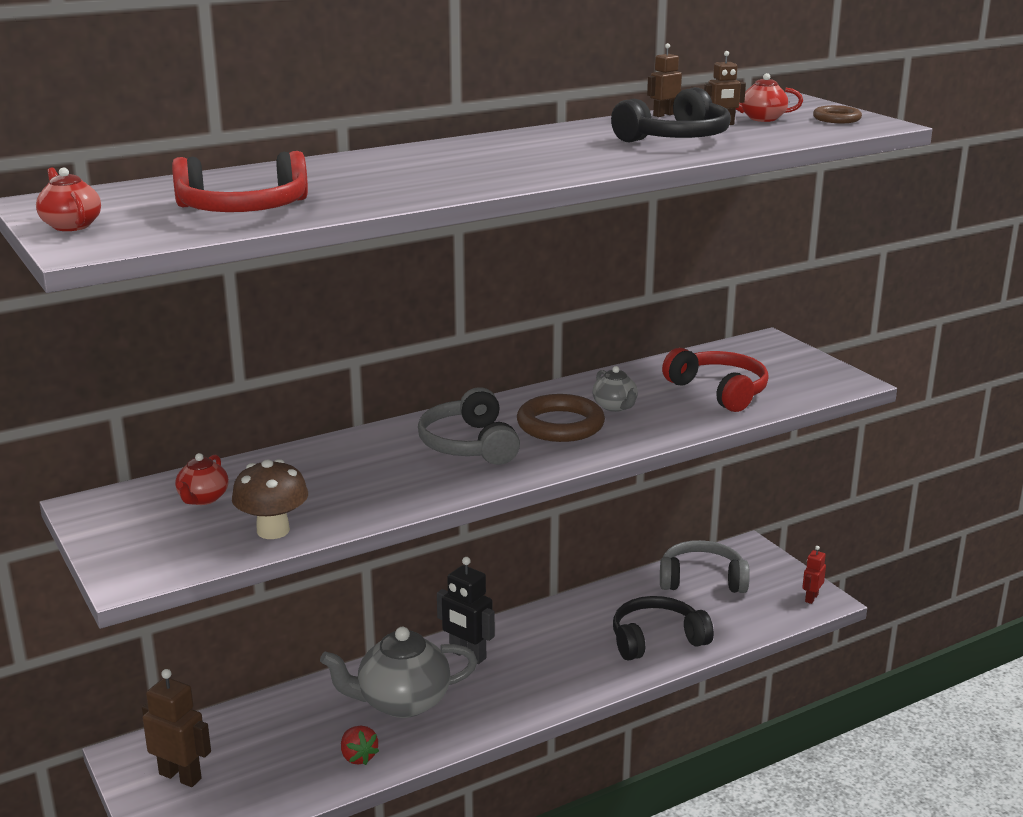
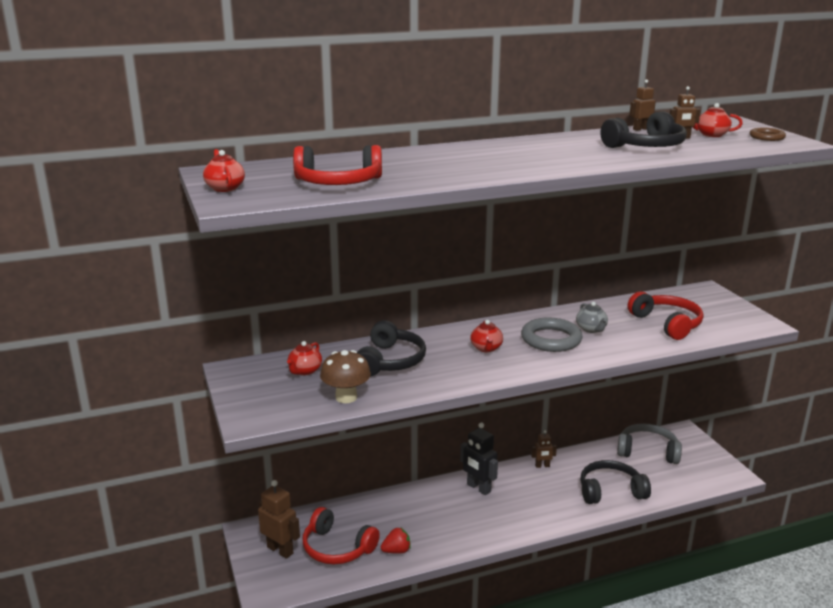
camera: 10 degrees right, 0 degrees up
grey teapot [320,627,478,718] -> none
red strawberry [341,726,379,765] -> red strawberry turned 90 degrees counterclockwise [381,527,411,554]
grey headphones [418,387,520,465] -> red teapot [470,320,503,352]
brown ring [517,394,605,442] -> grey ring [521,317,583,352]
red robot [802,546,826,604] -> none
none -> red headphones [303,507,380,564]
none -> black headphones [357,320,426,376]
none -> brown robot [531,430,557,468]

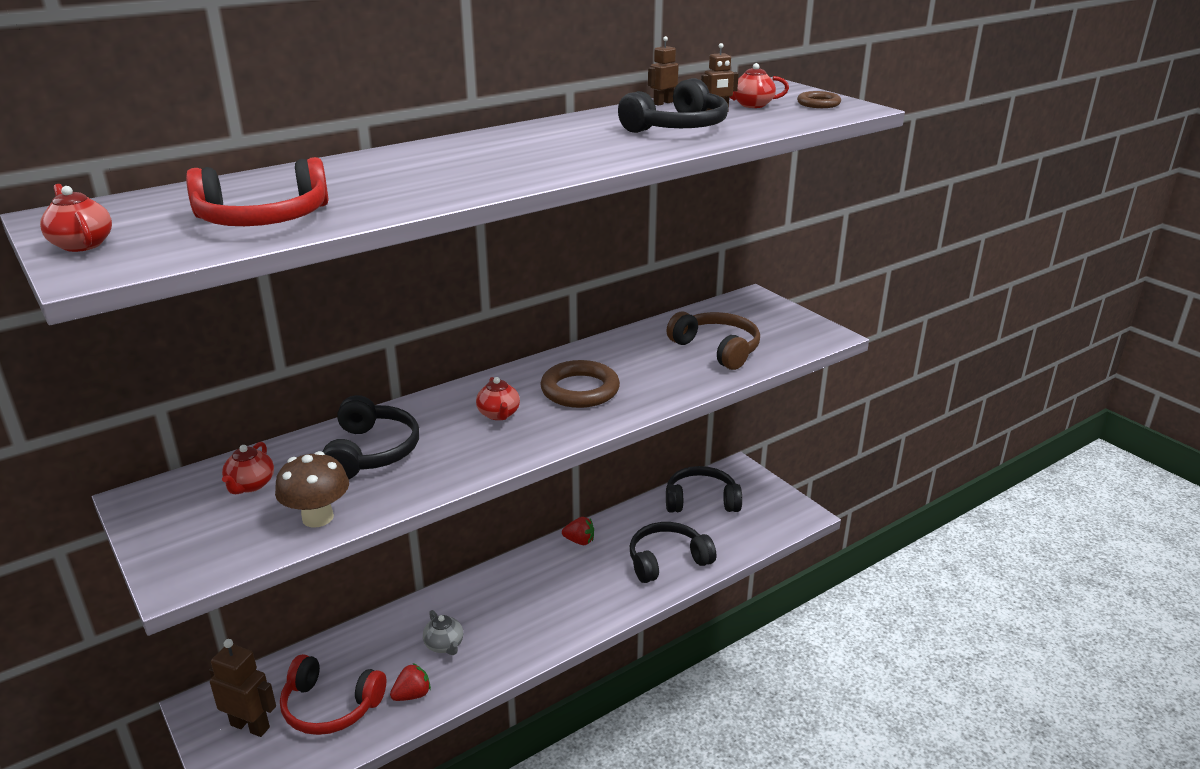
camera: 15 degrees left, 5 degrees up
black robot [460,422,498,495] -> none
grey ring [521,317,583,352] -> brown ring [540,360,620,408]
brown robot [531,430,557,468] -> red strawberry [562,517,594,545]
grey teapot [576,302,608,333] -> grey teapot moved to [423,610,463,655]
grey headphones [617,423,682,464] -> black headphones [666,466,742,513]
red headphones [628,291,703,340] -> brown headphones [666,311,760,370]

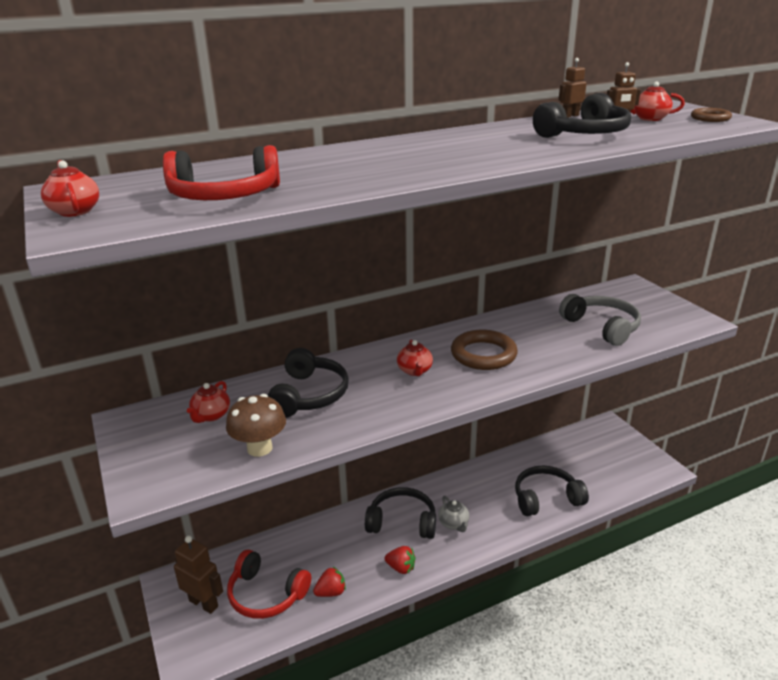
camera: 10 degrees right, 0 degrees up
grey teapot [423,610,463,655] -> grey teapot moved to [438,496,469,532]
red strawberry [562,517,594,545] -> red strawberry moved to [384,546,416,574]
brown headphones [666,311,760,370] -> grey headphones [559,294,641,346]
black headphones [666,466,742,513] -> black headphones moved to [365,487,436,539]

